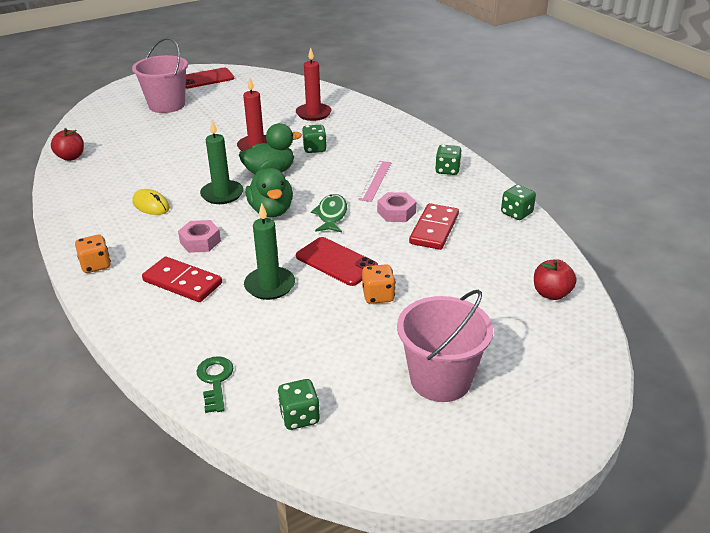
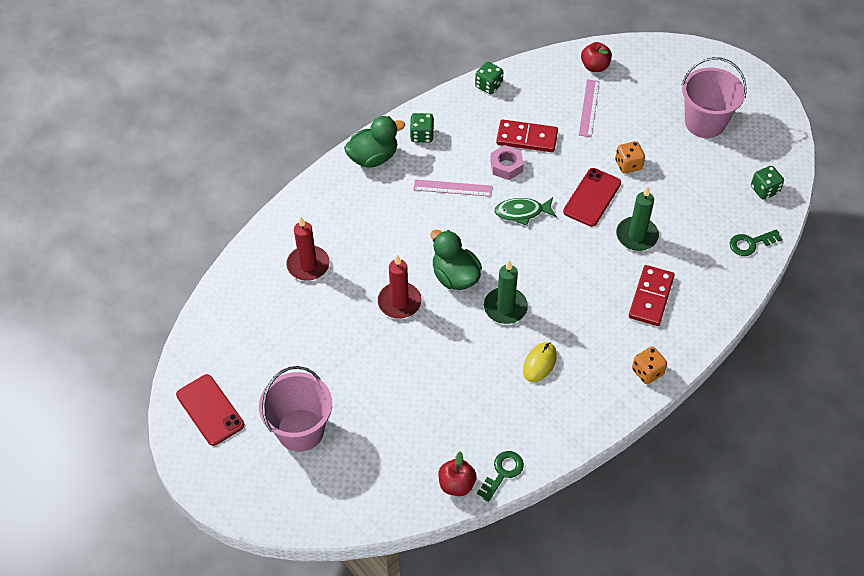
camera: 100 degrees left, 20 degrees up
pink nut [178,220,221,253] -> none
green duck [246,168,293,217] -> green duck moved to [344,116,405,168]
green dice [302,125,327,153] -> none
none -> green key [477,451,524,502]
none -> pink ruler [579,79,600,137]

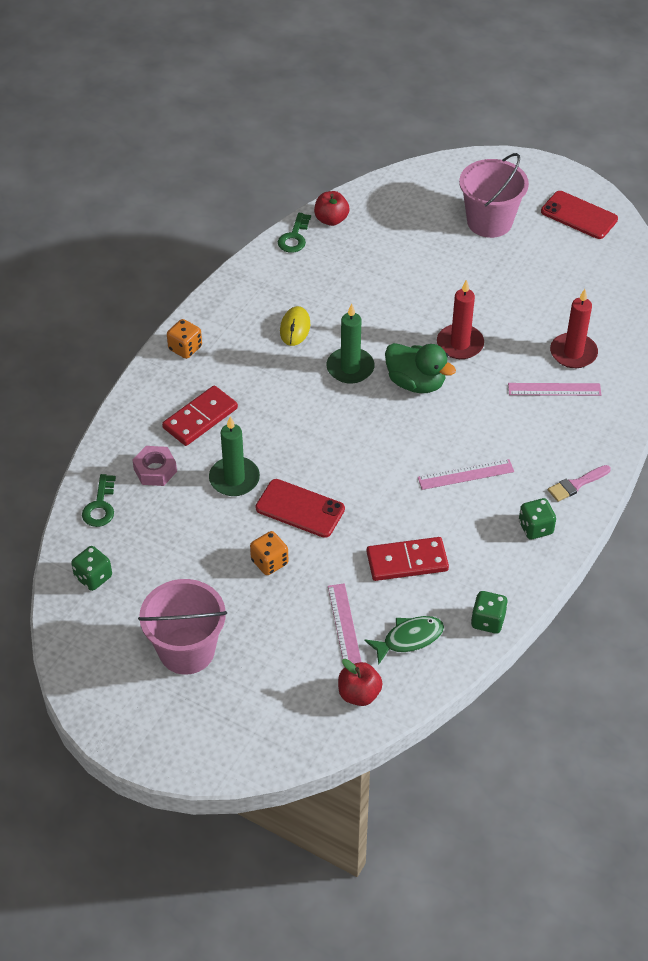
camera: 160 degrees right, 5 degrees down
green duck [344,116,405,168] -> pink brush [548,465,611,502]
pink nut [490,145,524,180] -> pink nut moved to [133,446,177,486]
green fish [494,197,557,225] -> green fish moved to [364,616,444,665]
red phone [563,168,621,227] -> red phone turned 75 degrees counterclockwise [256,479,345,538]
red domino [629,265,675,326] -> red domino turned 45 degrees clockwise [162,385,238,446]
green key [730,229,782,256] -> green key turned 135 degrees clockwise [82,474,116,527]
none -> pink ruler [508,383,601,396]

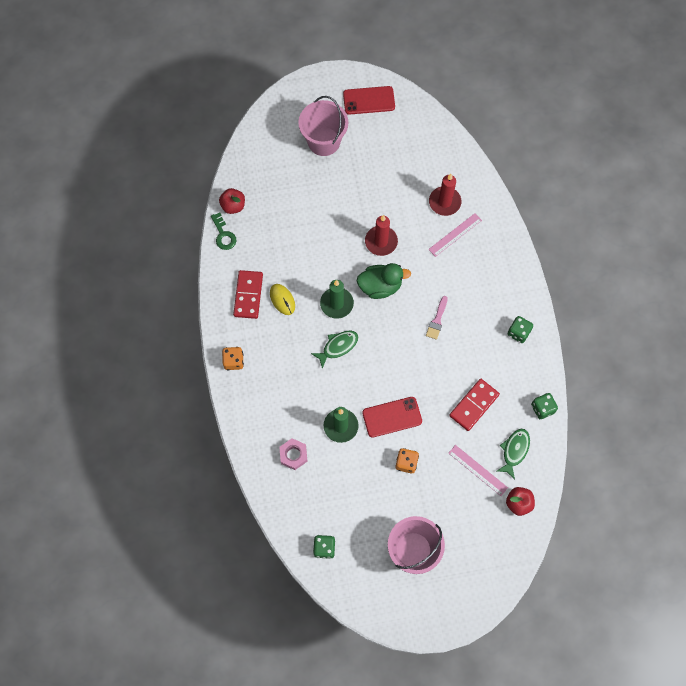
camera: 40 degrees left, 20 degrees up
green key [82,474,116,527] -> none
red domino [162,385,238,446] -> red domino moved to [233,270,263,319]
pink ruler [418,459,514,490] -> none
pink brush [548,465,611,502] -> pink brush moved to [426,296,448,340]
none -> green fish [311,330,358,369]

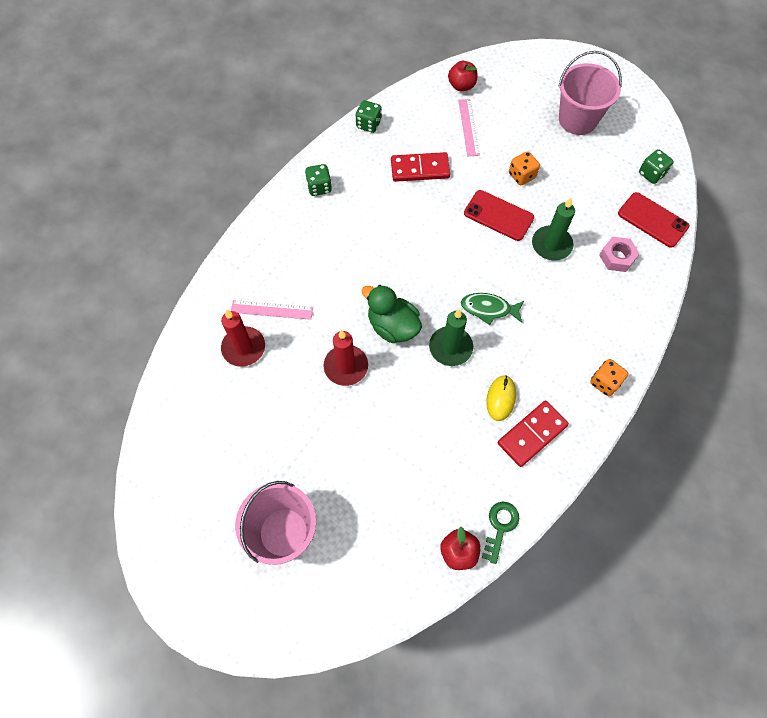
camera: 135 degrees left, 5 degrees down
red phone [343,86,395,115] -> red phone moved to [618,192,690,248]
pink brush [426,296,448,340] -> none
green fish [497,429,530,479] -> none

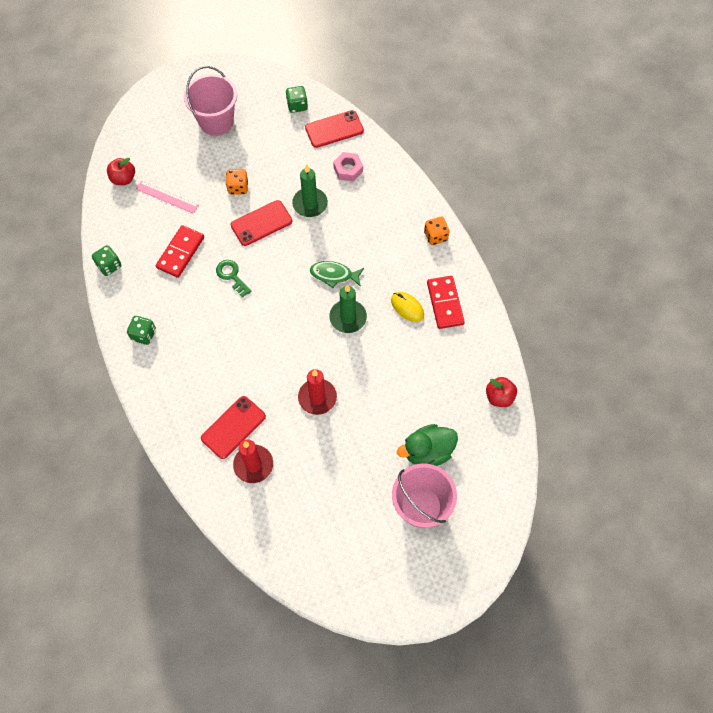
camera: 60 degrees left, 0 degrees up
pink ruler [231,300,313,320] -> red phone [201,396,266,459]
green duck [361,285,422,343] -> green duck moved to [397,424,458,466]
green fish [461,293,524,325] -> green fish turned 60 degrees clockwise [310,261,364,288]
green key [482,502,519,564] -> green key moved to [216,260,252,298]

